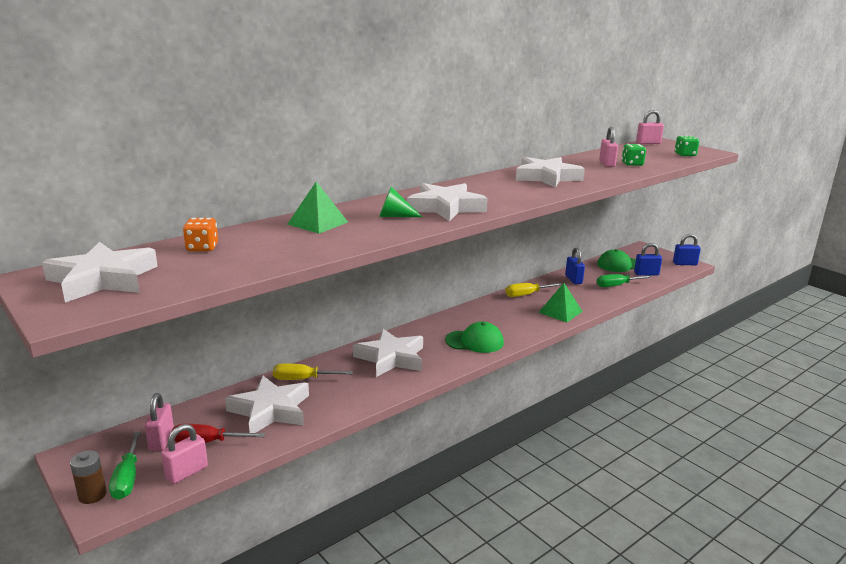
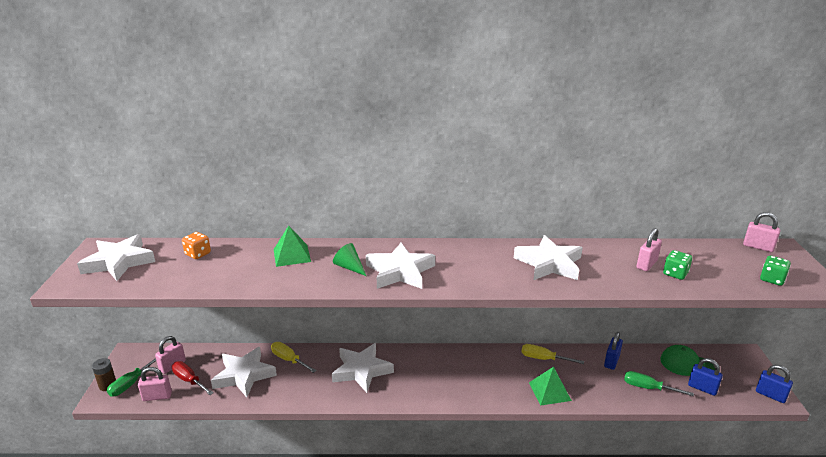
camera: 40 degrees right, 5 degrees up
green cap [445,322,504,353] -> none

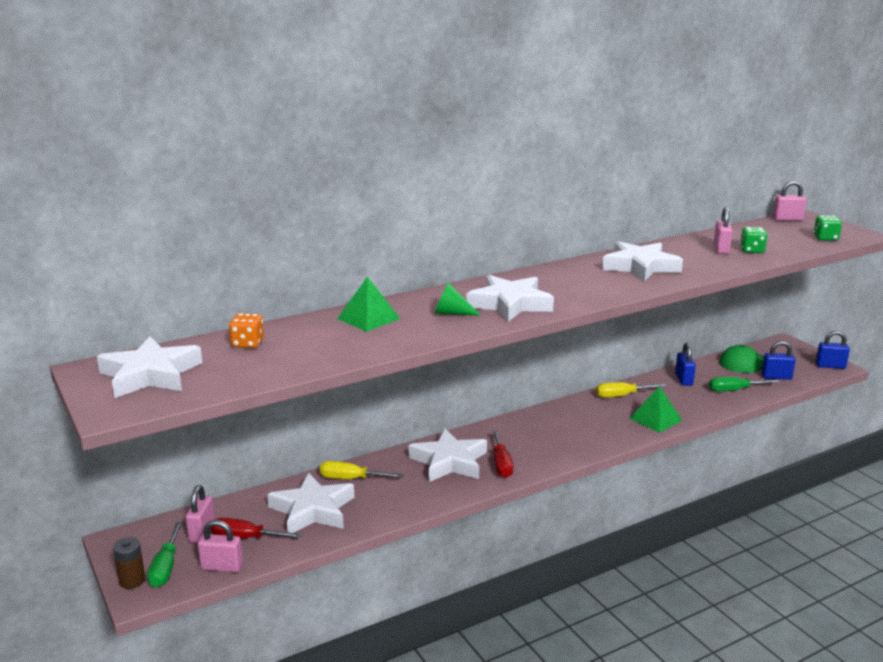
camera: 30 degrees left, 5 degrees down
pink padlock [138,367,172,401] -> pink padlock turned 45 degrees clockwise [198,520,243,572]
none -> red screwdriver [492,430,513,478]

